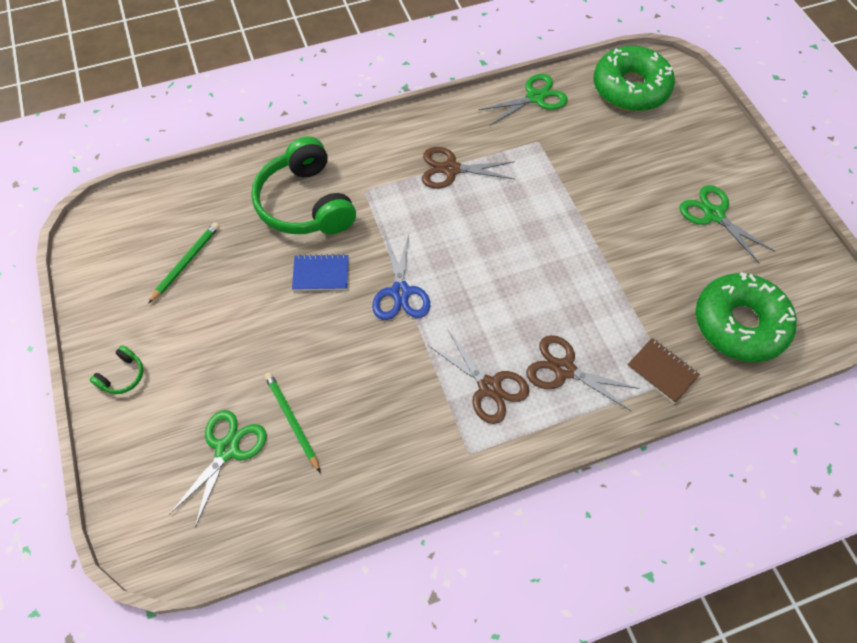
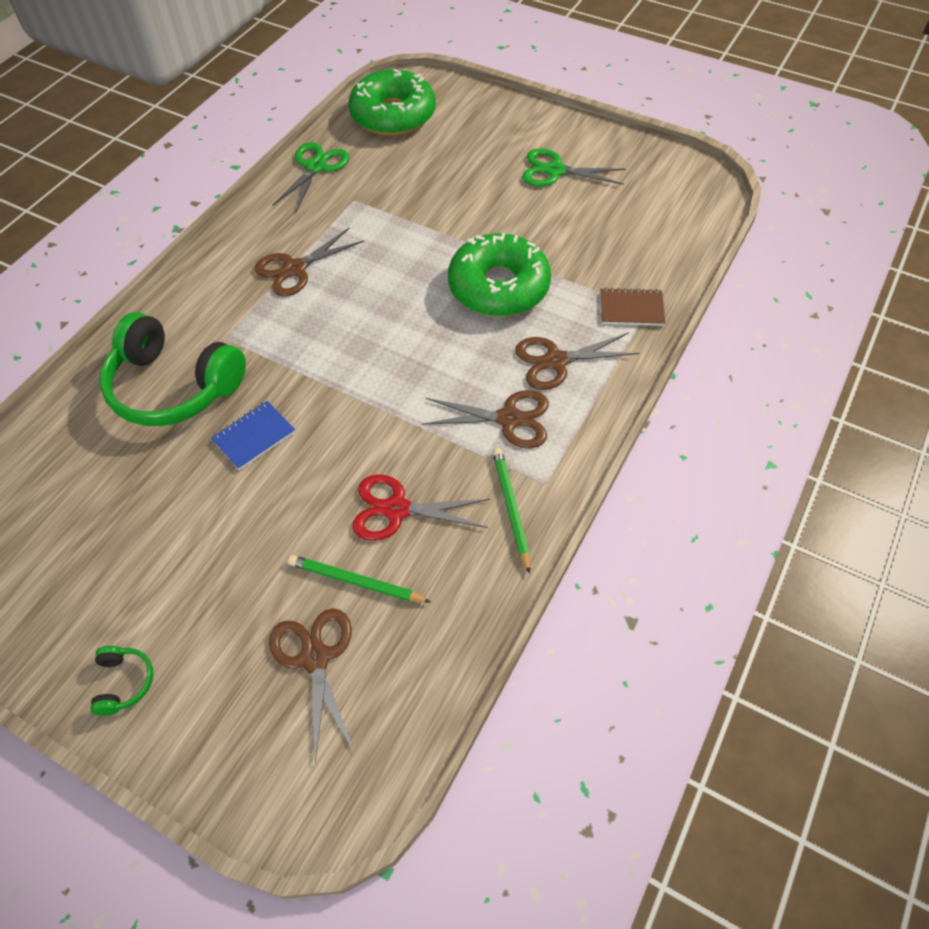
camera: 40 degrees left, 5 degrees down
green pencil [148,222,220,304] -> green pencil moved to [493,448,530,574]
green scissors [169,410,267,527] -> brown scissors [269,608,354,763]
blue scissors [372,234,430,320] -> none
green donut [696,272,797,362] -> green donut moved to [448,233,551,317]
none -> red scissors [352,475,490,541]

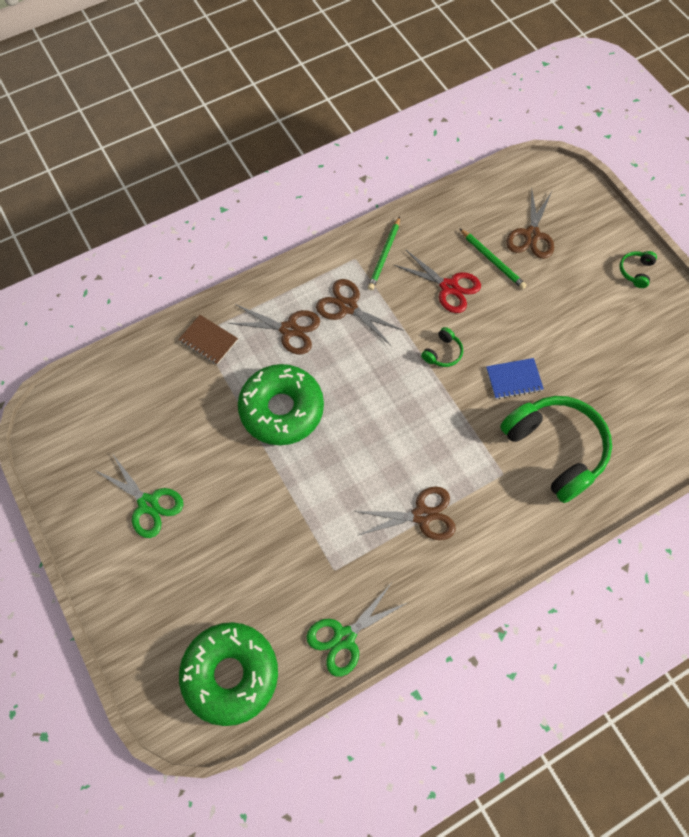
camera: 150 degrees left, 10 degrees up
none -> green headphones [421,327,463,367]

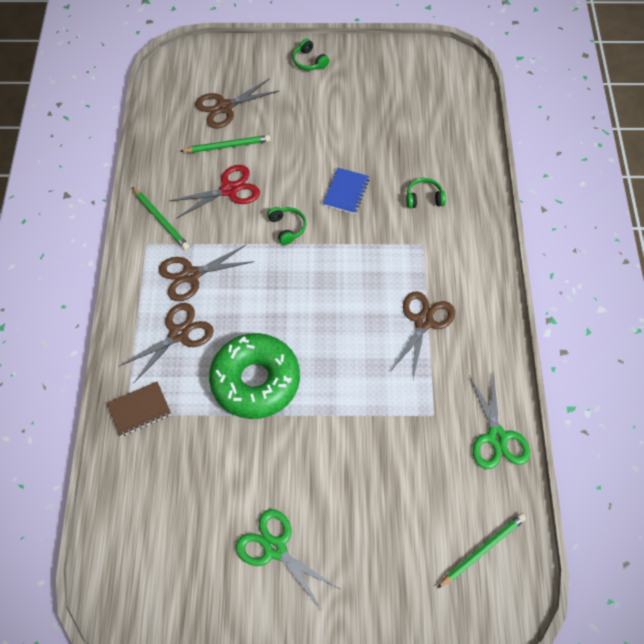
camera: 60 degrees left, 5 degrees down
green scissors [95,453,183,538] -> green scissors turned 120 degrees counterclockwise [236,509,340,609]
green donut [179,622,278,726] -> green pencil [437,513,526,588]
green headphones [500,396,612,503] -> green headphones [406,178,446,208], size x0.41
brown scissors [506,187,554,259] -> brown scissors turned 105 degrees clockwise [195,78,279,129]

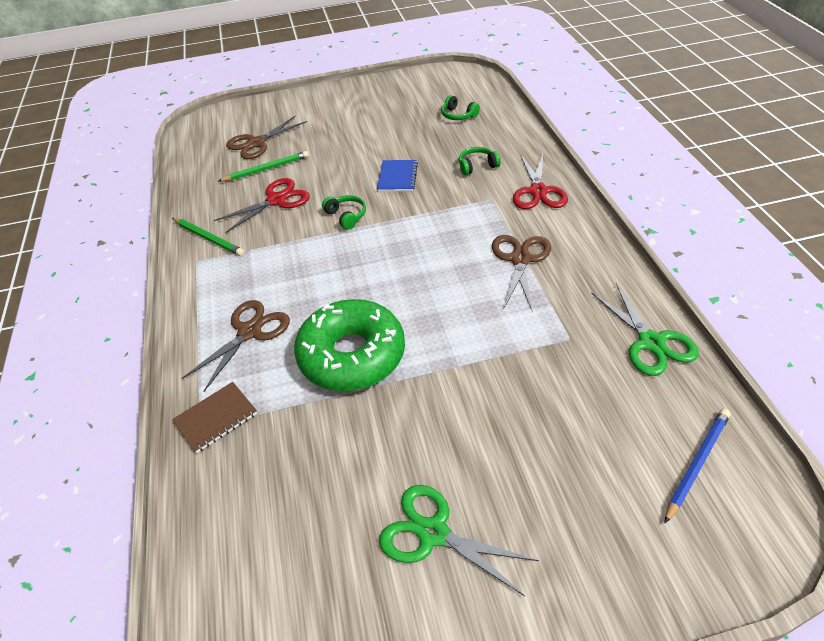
camera: 10 degrees left, 15 degrees down
brown scissors [159,245,254,301] -> none
green headphones [292,39,329,70] -> green headphones moved to [441,95,480,120]
green pencil [437,513,526,588] -> blue pencil [664,409,731,524]
none -> red scissors [513,153,568,209]

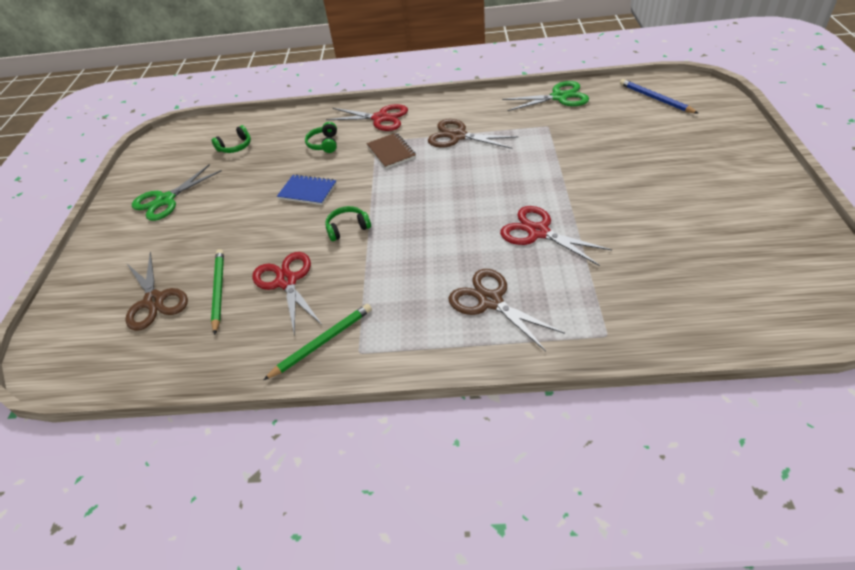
camera: 75 degrees left, 0 degrees up
brown notebook [172,382,257,453] -> brown notebook moved to [366,133,416,169]
green donut [294,299,405,391] -> red scissors [500,206,612,266]
green scissors [379,485,539,596] -> green scissors moved to [132,164,221,221]

